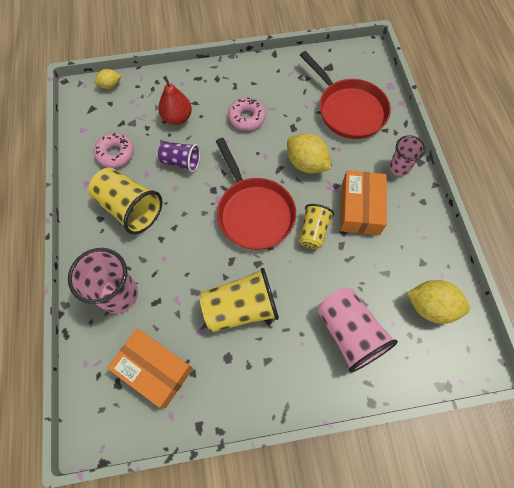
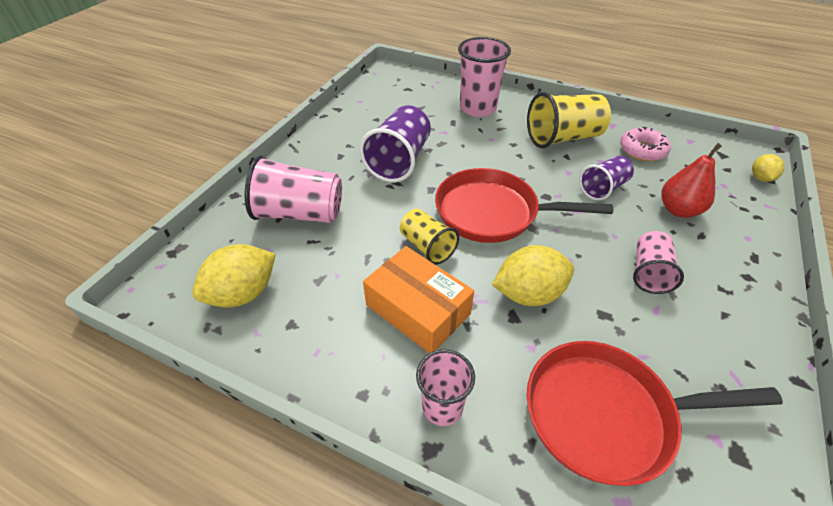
camera: 125 degrees right, 20 degrees down
orange box [107,328,193,408] -> none
yellow cup [200,268,279,332] -> purple cup [359,105,431,182]
pink donut [228,97,266,131] -> pink cup [633,231,684,294]

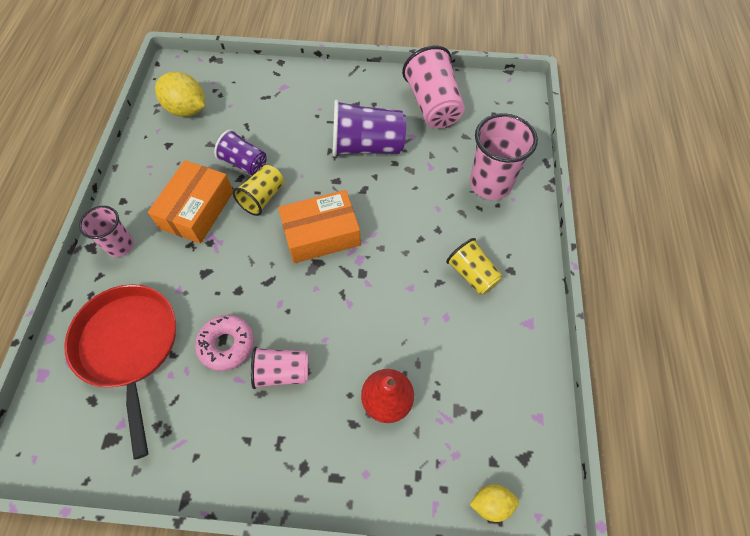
camera: 70 degrees right, 15 degrees up
pink cup [245,156,342,223] -> pink cup moved to [402,46,465,128]
red pan [435,168,613,243] -> orange box [278,190,361,263]
yellow lemon [492,245,574,306] -> none
yellow cup [527,92,611,148] -> yellow cup [446,238,502,294], size x0.61
purple cup [579,156,634,200] -> purple cup moved to [214,129,267,175]
pink donut [620,127,671,161] -> pink donut moved to [195,315,254,371]

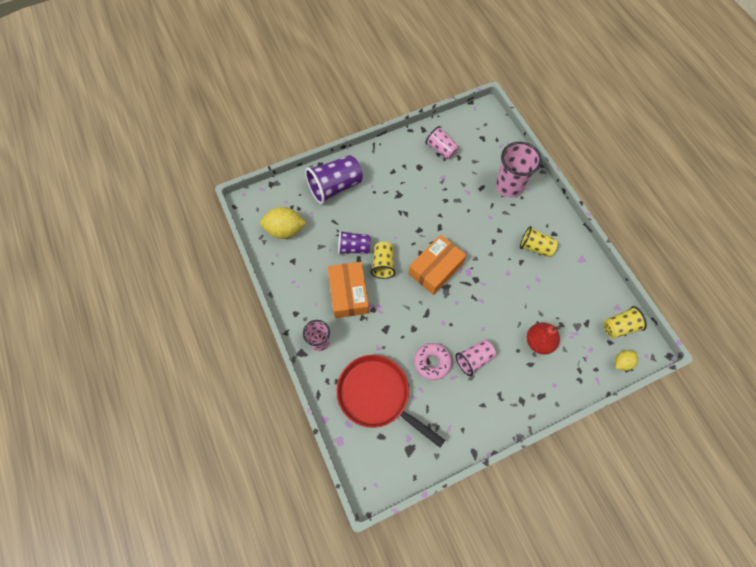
camera: 30 degrees left, 5 degrees up
purple cup [333,100,406,157] -> purple cup moved to [305,155,363,204]
pink cup [402,46,465,128] -> pink cup [425,126,459,159], size x0.61
none -> yellow cup [603,306,647,338]

